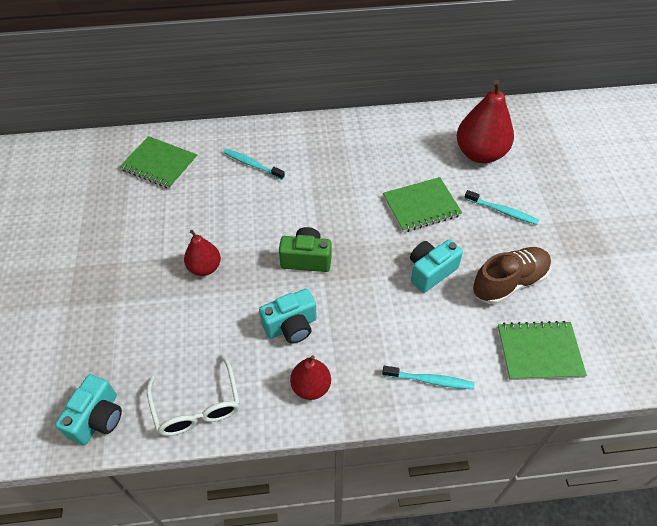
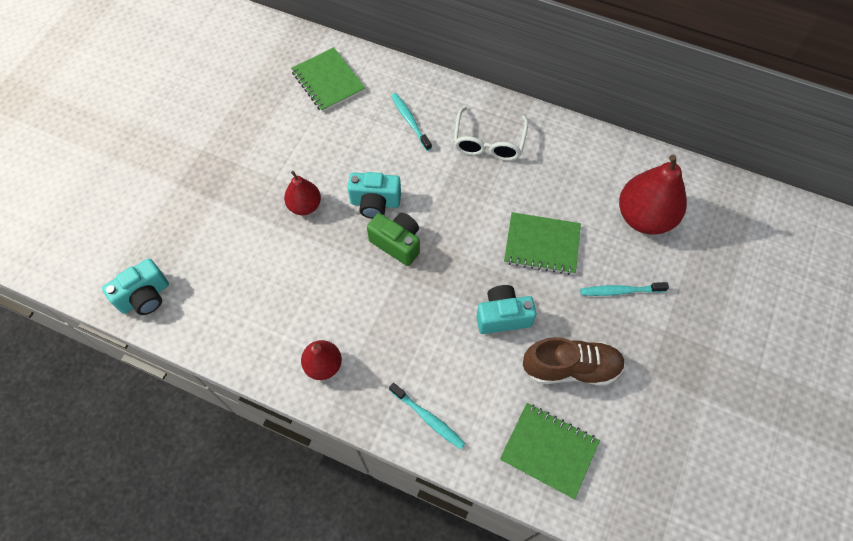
camera: 30 degrees right, 10 degrees up
white glasses [147,354,240,436] -> white glasses moved to [453,106,528,161]
turquoise camera [259,289,317,344] -> turquoise camera moved to [347,172,401,219]
turquoise toothbrush [464,190,539,225] -> turquoise toothbrush turned 120 degrees clockwise [580,282,669,296]

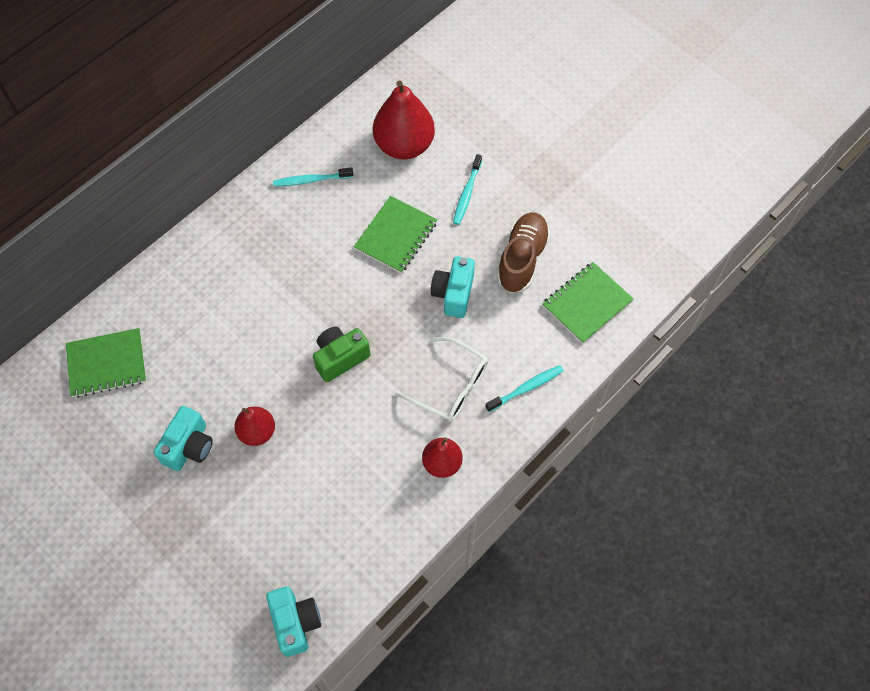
camera: 70 degrees left, 0 degrees up
turquoise camera [347,172,401,219] -> turquoise camera moved to [154,406,213,471]
turquoise toothbrush [391,93,432,151] -> turquoise toothbrush moved to [273,167,353,187]
white glasses [453,106,528,161] -> white glasses moved to [395,337,488,422]

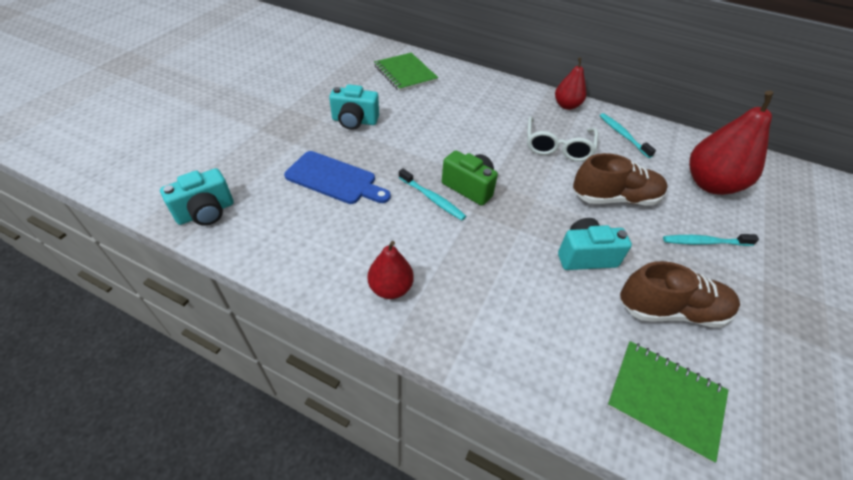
camera: 70 degrees right, 15 degrees down
red pear [235,407,275,446] -> red pear moved to [555,57,586,110]
green notebook [354,196,437,273] -> brown shoe [573,153,668,206]
white glasses [395,337,488,422] -> white glasses moved to [527,117,598,162]
turquoise toothbrush [485,365,564,412] -> turquoise toothbrush moved to [399,168,466,220]
none -> blue cutting board [284,151,391,204]

